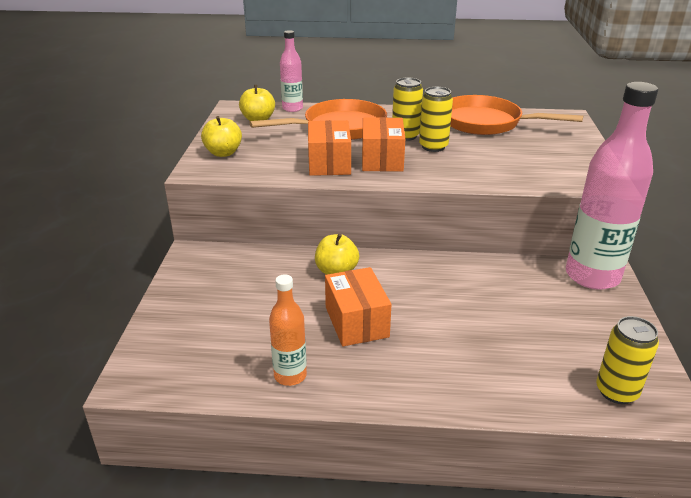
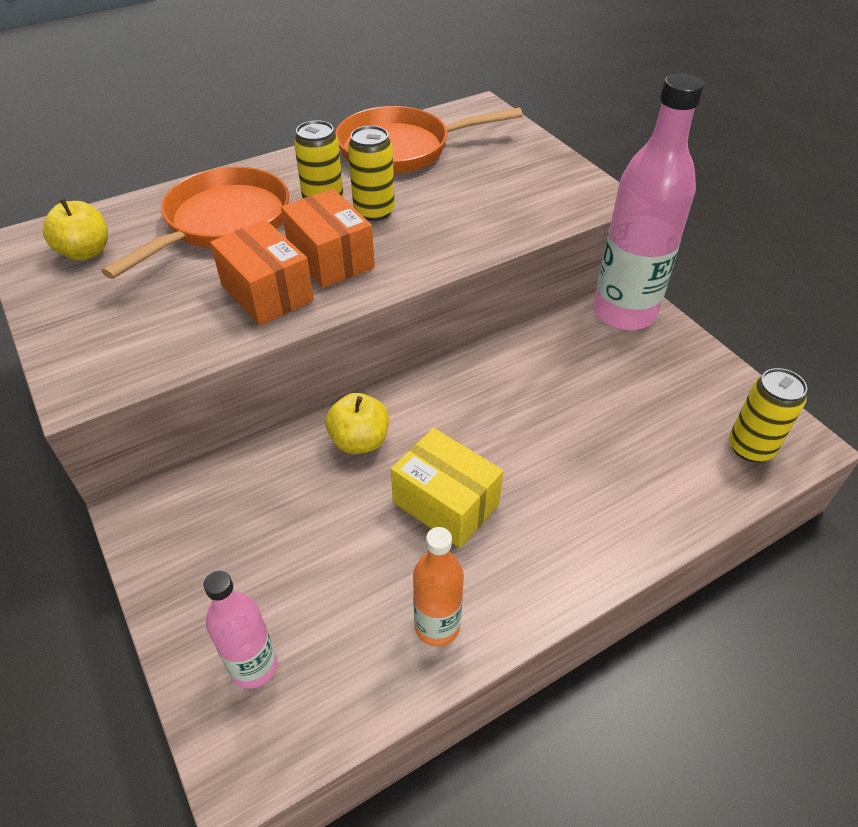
camera: 35 degrees left, 15 degrees up
yellow apple [201,116,242,157] -> none
pink bottle [280,30,303,112] -> pink bottle moved to [203,571,277,689]
orange box [325,267,391,346] -> yellow box [391,428,503,548]

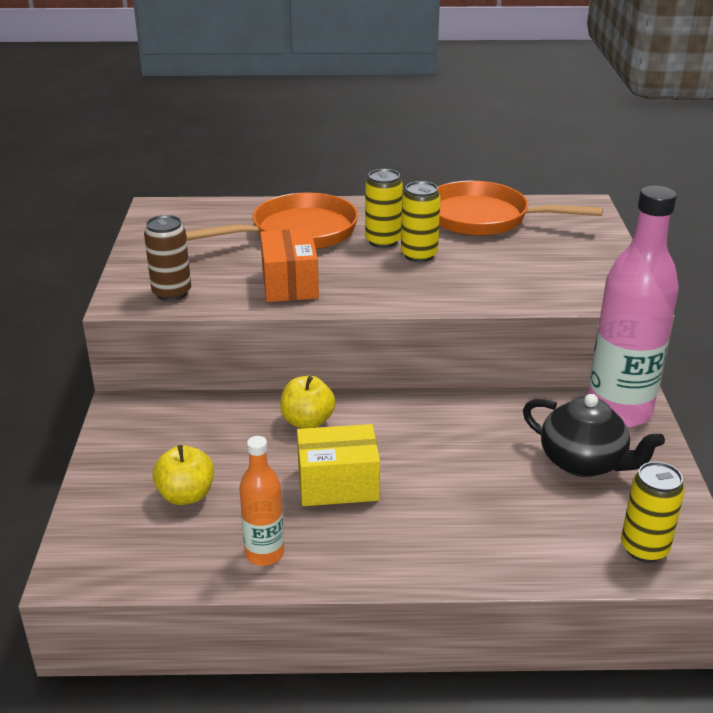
camera: 30 degrees right, 15 degrees down
yellow apple [43,199,108,261] -> yellow apple moved to [152,445,214,505]
pink bottle [203,571,277,689] -> none
orange box [281,189,375,288] -> none
yellow box [391,428,503,548] -> yellow box turned 75 degrees counterclockwise [297,424,380,506]
none -> brown can [144,215,191,301]
none -> black teapot [523,394,665,477]

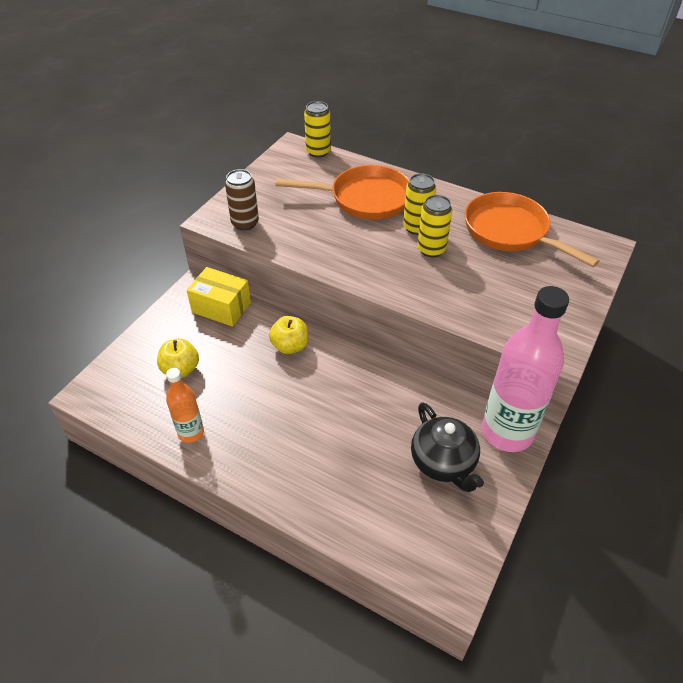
camera: 30 degrees right, 15 degrees up
orange box [260,229,319,302] -> none
yellow box [297,424,380,506] -> yellow box moved to [187,267,251,327]
yellow can [621,462,685,563] -> yellow can moved to [304,101,331,158]

